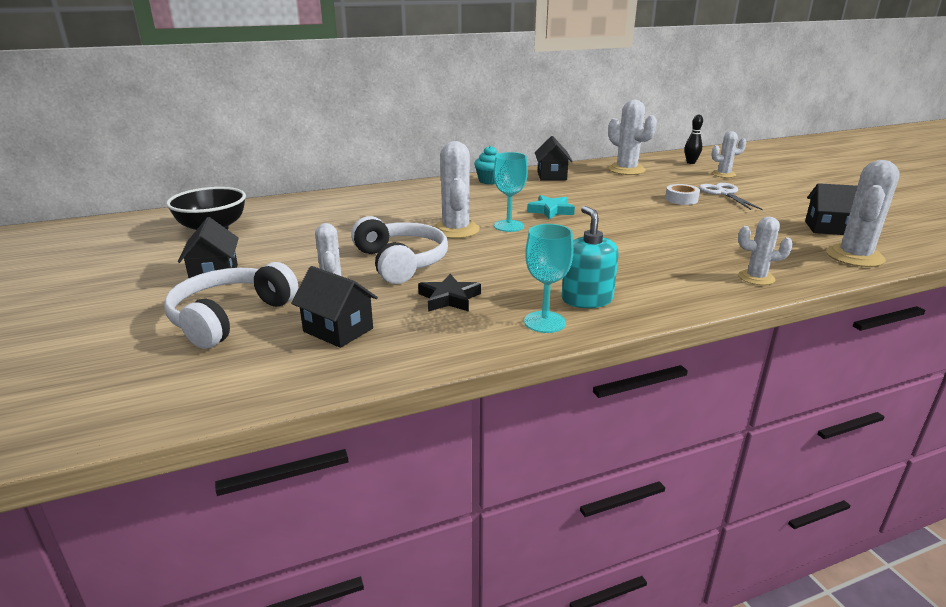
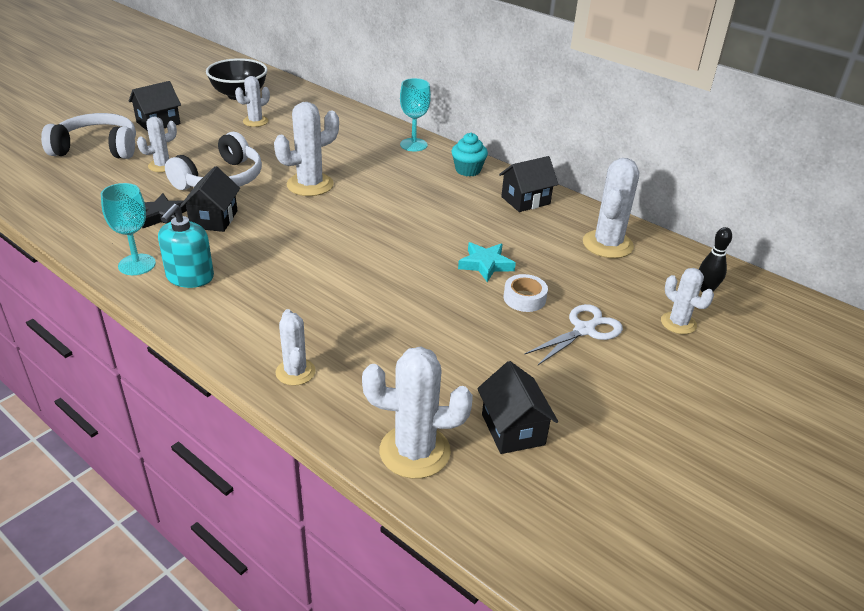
camera: 60 degrees right, 10 degrees up
black house [291,266,378,348] -> black house moved to [180,166,240,232]
turquoise goblet [494,152,528,232] -> turquoise goblet moved to [400,78,431,151]
turquoise star [527,195,575,219] -> turquoise star moved to [458,242,516,282]
turquoise soap dispenser [562,206,619,308] -> turquoise soap dispenser turned 150 degrees clockwise [158,204,214,288]
none -> white cactus [235,76,270,127]

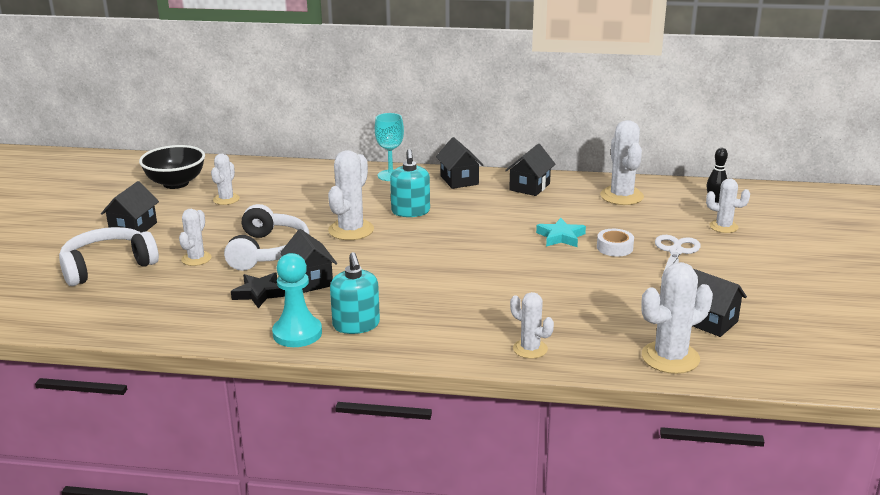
camera: 30 degrees left, 10 degrees down
turquoise goblet [101,183,156,275] -> turquoise pawn [272,253,322,347]
turquoise cupcake [451,133,488,176] -> black house [436,137,484,189]
none -> turquoise soap dispenser [390,149,430,217]

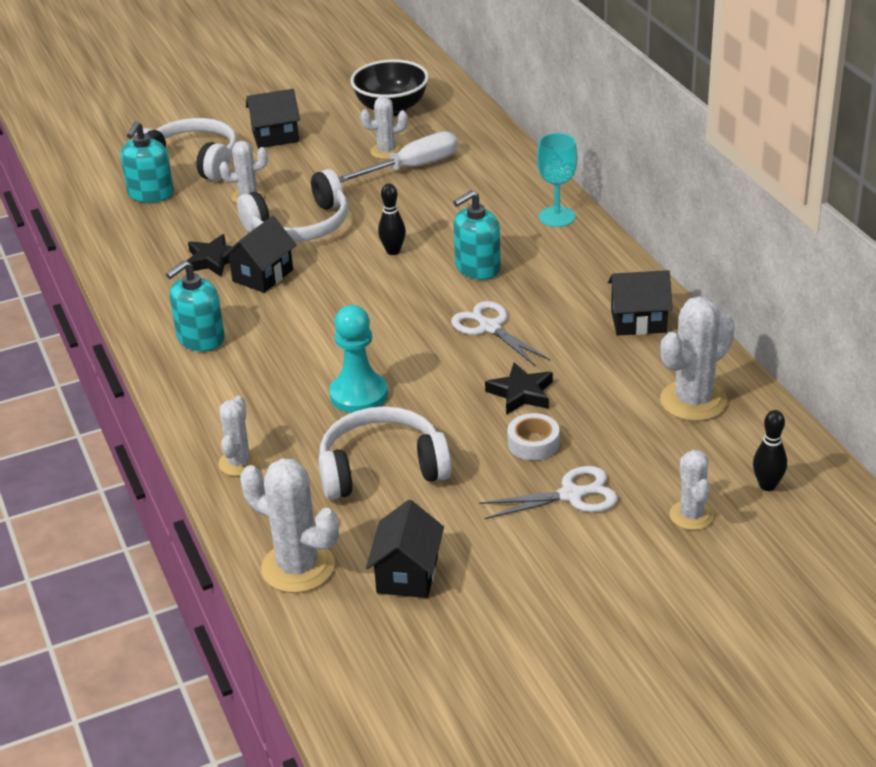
camera: 60 degrees right, 10 degrees up
turquoise pawn [272,253,322,347] -> turquoise pawn moved to [329,305,388,413]
white cactus [328,150,374,240] -> black bowling pin [378,183,406,255]
black house [436,137,484,189] -> none
turquoise star [536,218,586,247] -> black star [485,362,553,415]
none -> turquoise soap dispenser [121,121,174,203]
none -> white headphones [318,406,452,500]
none -> white screwdriver [338,132,458,183]
none -> white scissors [451,301,551,367]

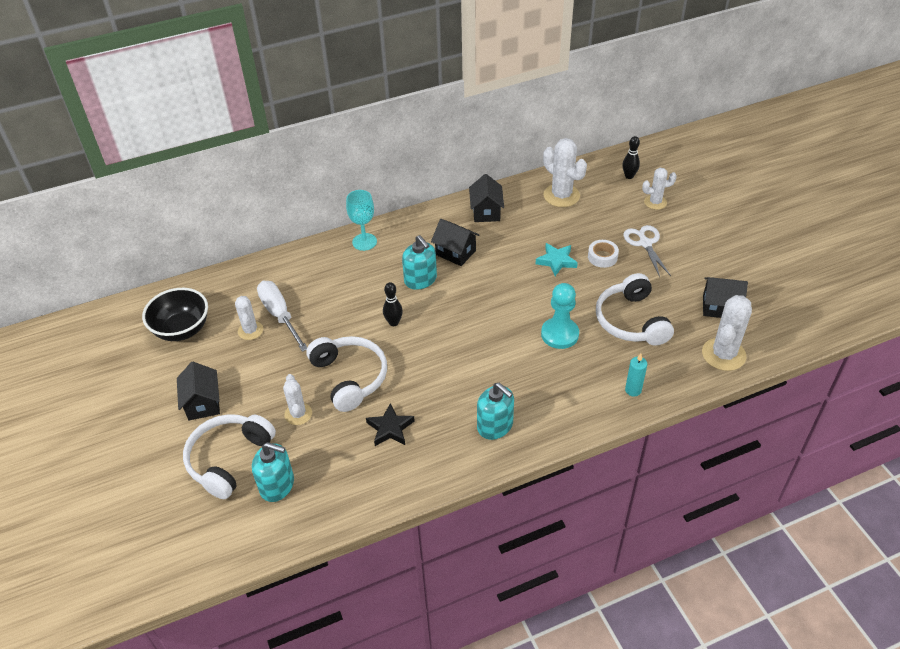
camera: 90 degrees left, 10 degrees up
white cactus [219,396,261,476] -> turquoise candle [625,353,647,397]
black house [222,216,297,293] -> black house moved to [431,219,479,266]
white scissors [451,301,551,367] -> none
black star [485,362,553,415] -> turquoise star [536,243,578,276]

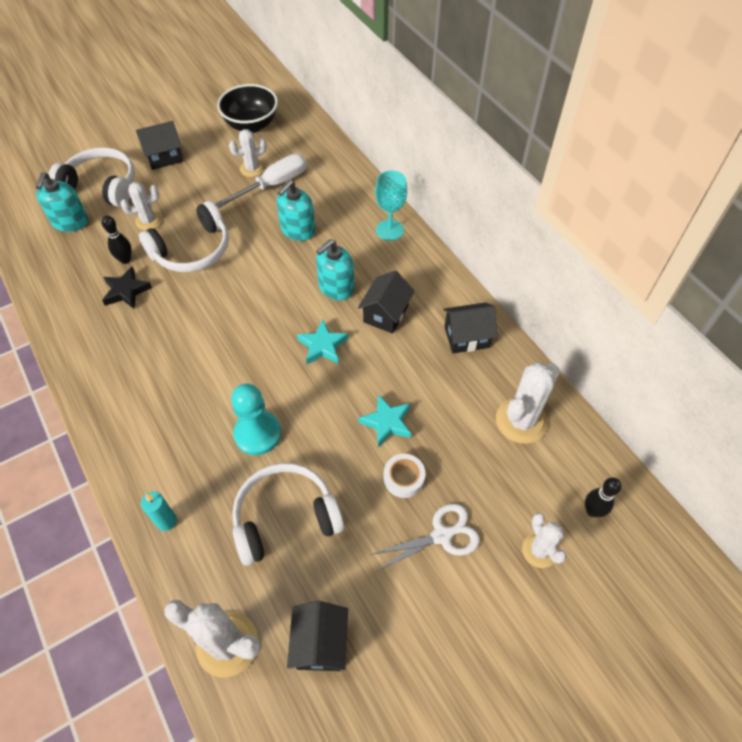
camera: 80 degrees right, 10 degrees up
black bowling pin [383,282,403,326] -> black bowling pin moved to [102,215,132,264]
turquoise soap dispenser [477,383,514,440] -> turquoise soap dispenser moved to [277,180,315,241]
none -> turquoise star [297,319,348,364]

